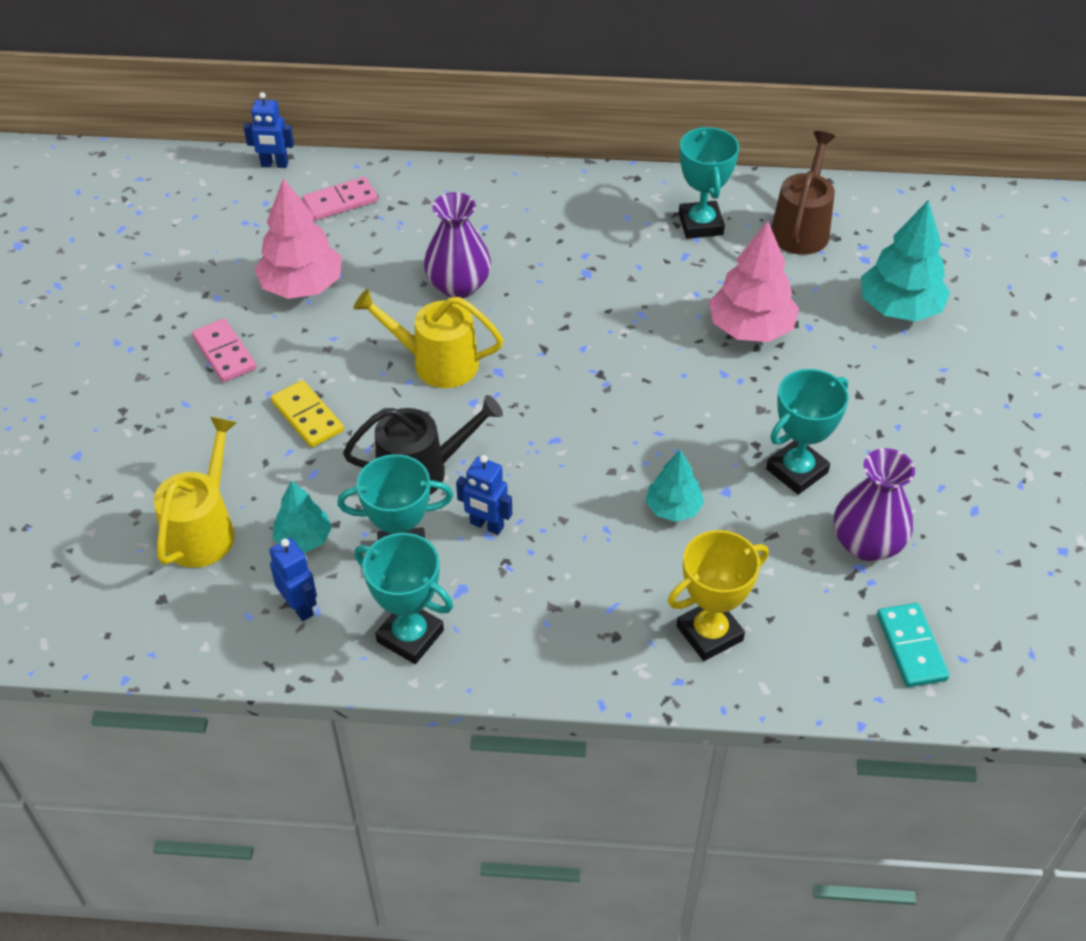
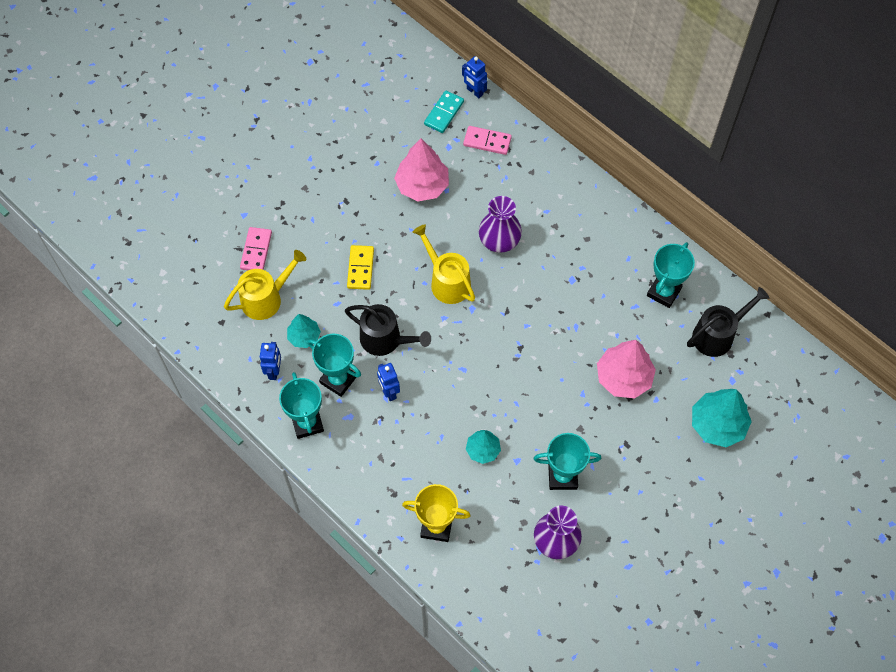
camera: 40 degrees right, 15 degrees up
pink domino [192,319,256,382] -> pink domino moved to [240,227,272,270]
brown watering can [771,131,835,255] -> black watering can [687,287,769,357]
turquoise domino [877,603,949,687] -> turquoise domino moved to [424,90,464,133]

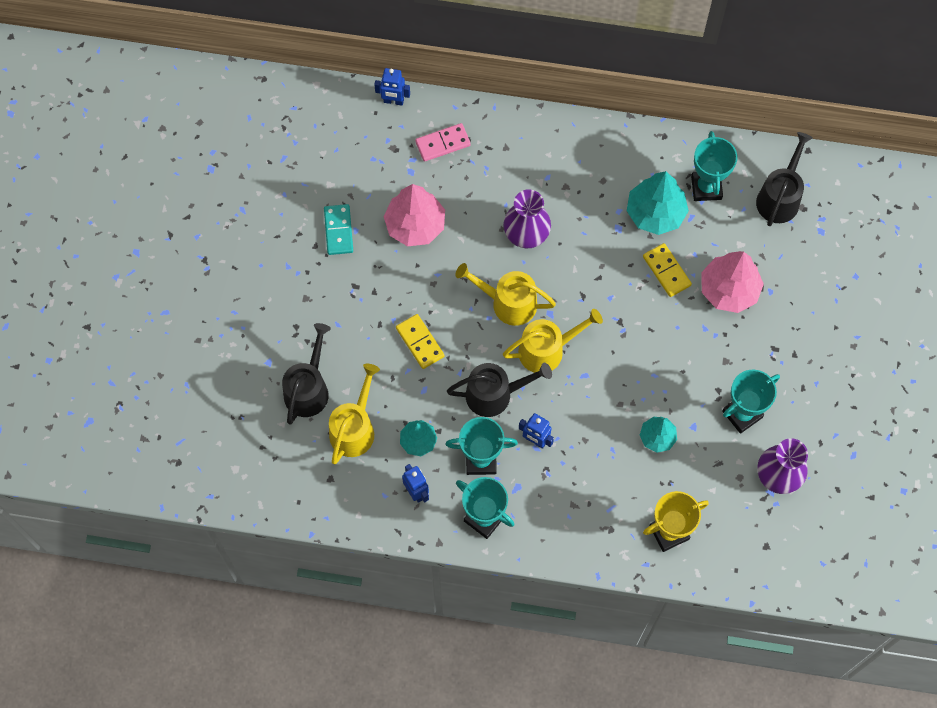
camera: 35 degrees left, 5 degrees up
pink domino [240,227,272,270] -> black watering can [282,323,331,425]
turquoise domino [424,90,464,133] -> turquoise domino moved to [324,204,353,255]
turquoise tree [692,389,752,447] -> turquoise tree moved to [627,171,689,235]
none -> yellow watering can [503,309,603,373]
none -> yellow domino [643,243,692,297]

